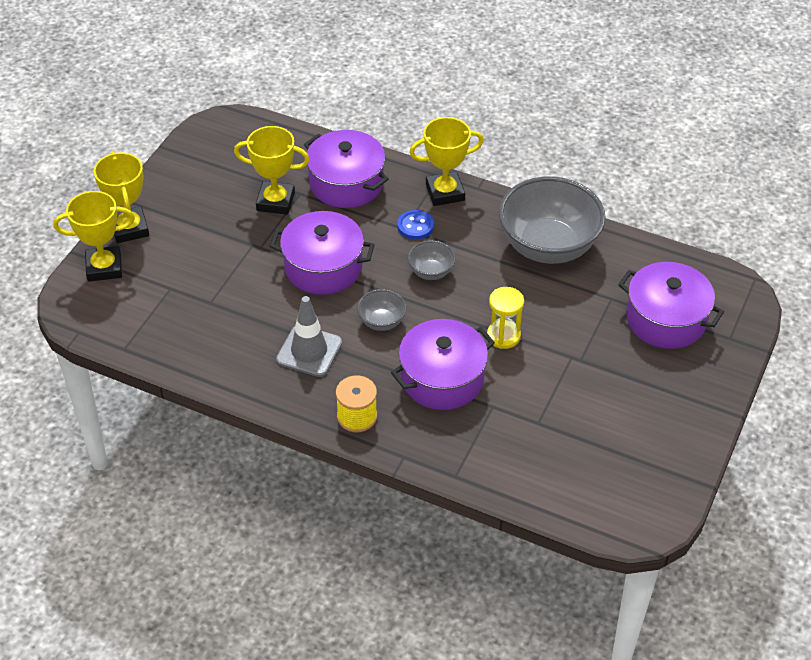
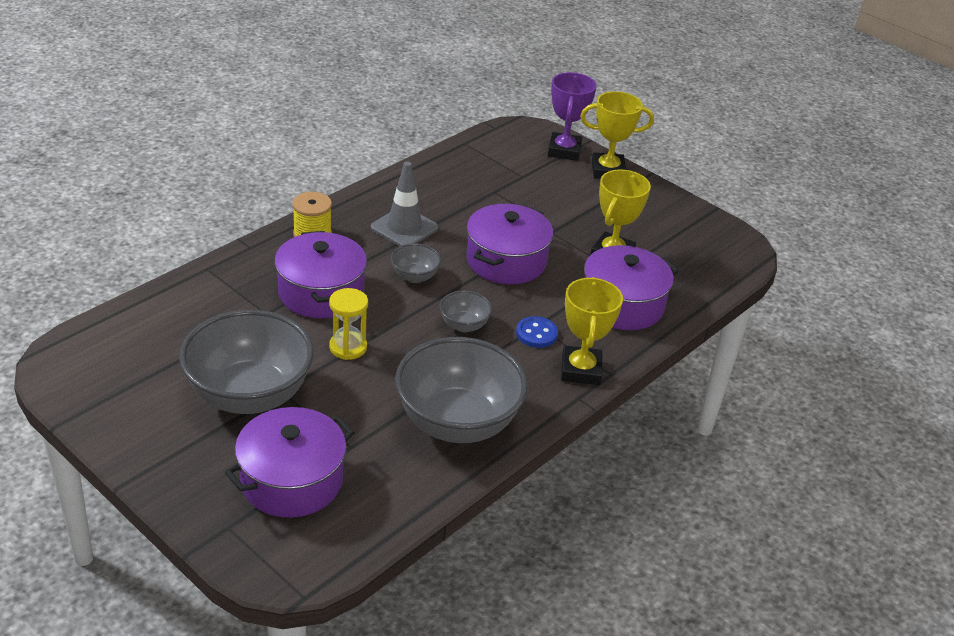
camera: 105 degrees right, 10 degrees down
yellow trophy [54,191,135,282] -> purple trophy [548,72,597,161]
none -> grey bowl [179,310,314,414]

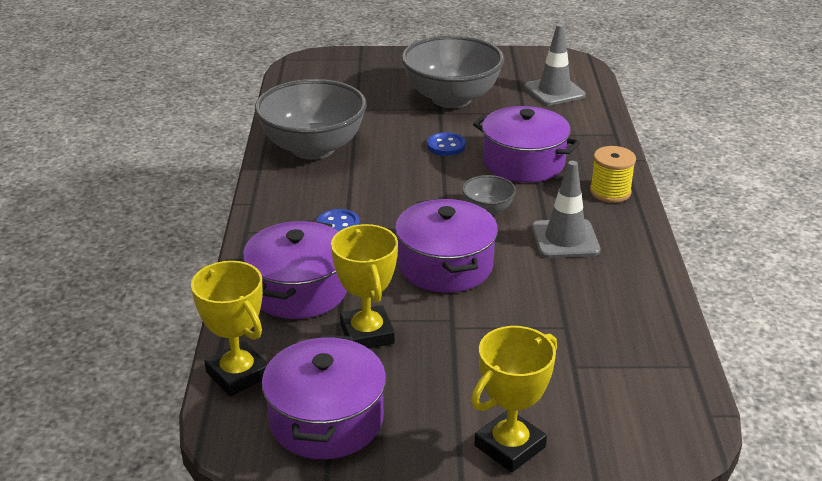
camera: 140 degrees right, 5 degrees down
purple pot [225,407,355,518] -> purple pot moved to [262,335,386,459]
yellow hourglass [329,288,368,360] -> blue button [427,132,465,156]
grey bowl [439,291,492,332] -> none
purple trophy [548,72,597,161] -> none
yellow trophy [561,277,623,385] -> yellow trophy moved to [191,261,268,397]
none -> grey traffic cone [524,24,586,105]

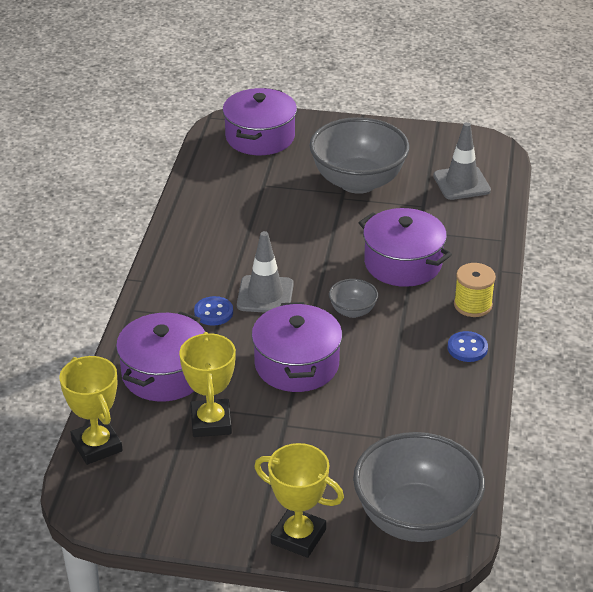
camera: 10 degrees right, 5 degrees up
grey bowl [255,79,367,160] -> grey bowl moved to [353,432,485,542]
purple pot [262,335,386,459] -> purple pot moved to [223,88,297,155]
blue button [427,132,465,156] -> blue button moved to [448,331,488,362]
yellow trophy [471,326,557,472] -> yellow trophy turned 60 degrees clockwise [254,443,344,558]
grey traffic cone [532,161,601,258] -> grey traffic cone moved to [237,231,294,313]

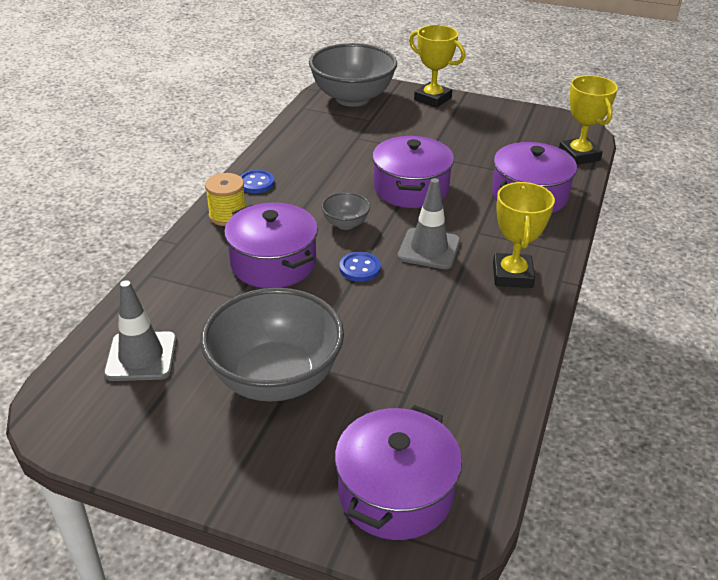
camera: 170 degrees left, 0 degrees up
yellow trophy [179,332,236,437] -> yellow trophy moved to [493,182,555,288]
blue button [194,296,233,326] -> blue button moved to [339,252,381,282]

